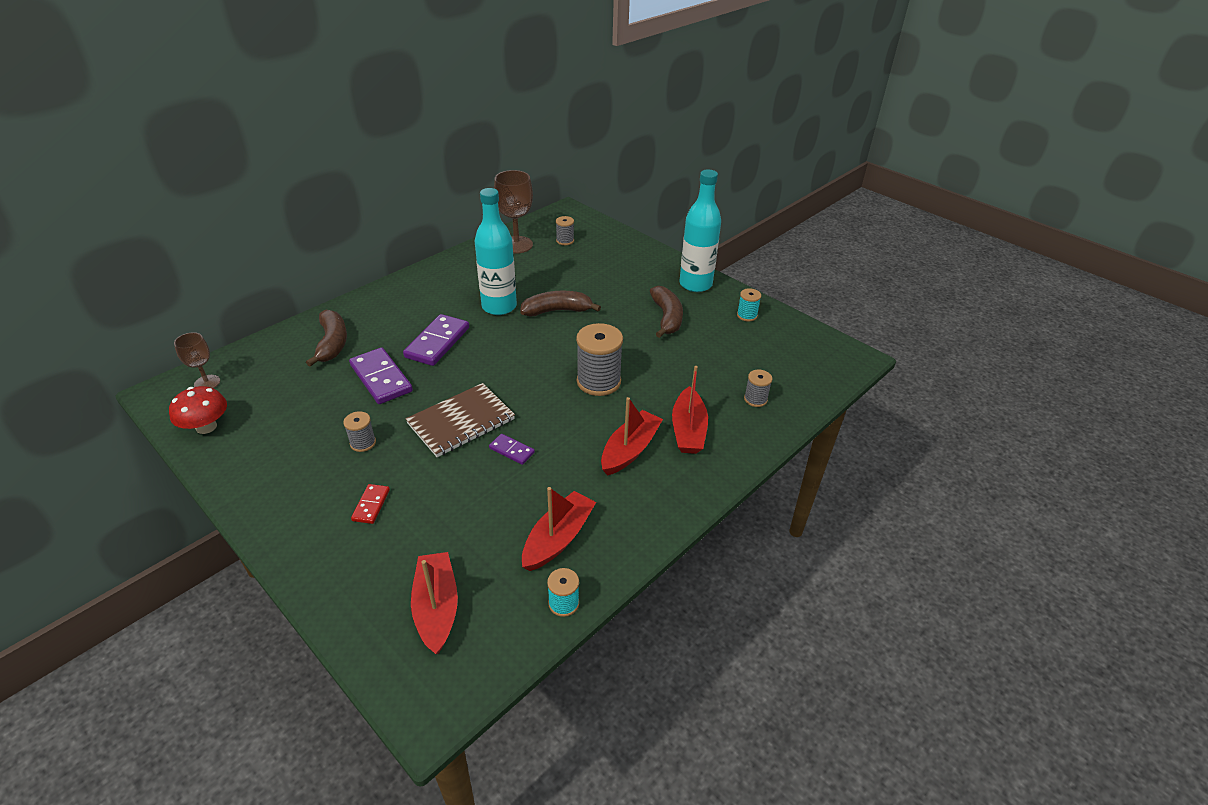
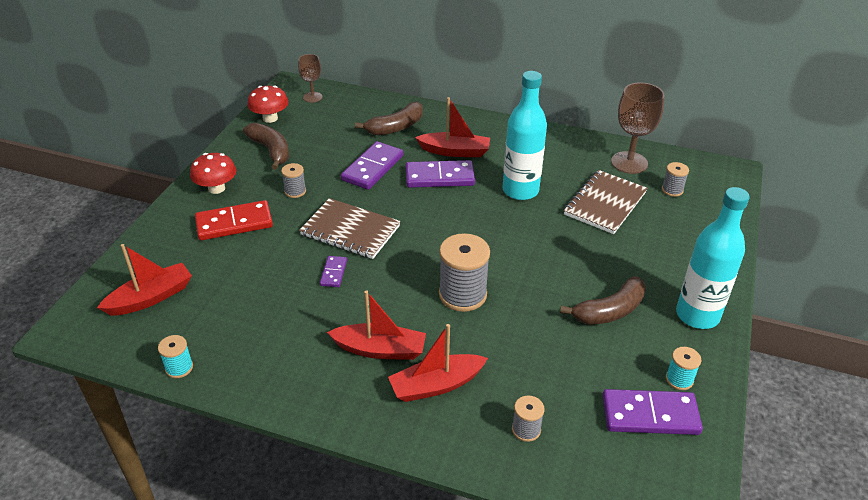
camera: 65 degrees right, 0 degrees up
red domino [351,484,390,524] -> red domino [195,200,273,240], size x1.93
brown banana [520,291,601,317] -> brown banana moved to [243,123,289,170]
red boat [522,487,596,571] -> red boat moved to [415,97,490,157]
none -> red mushroom [190,153,236,194]
none -> brown notebook [564,170,647,234]
none -> purple domino [602,389,703,435]

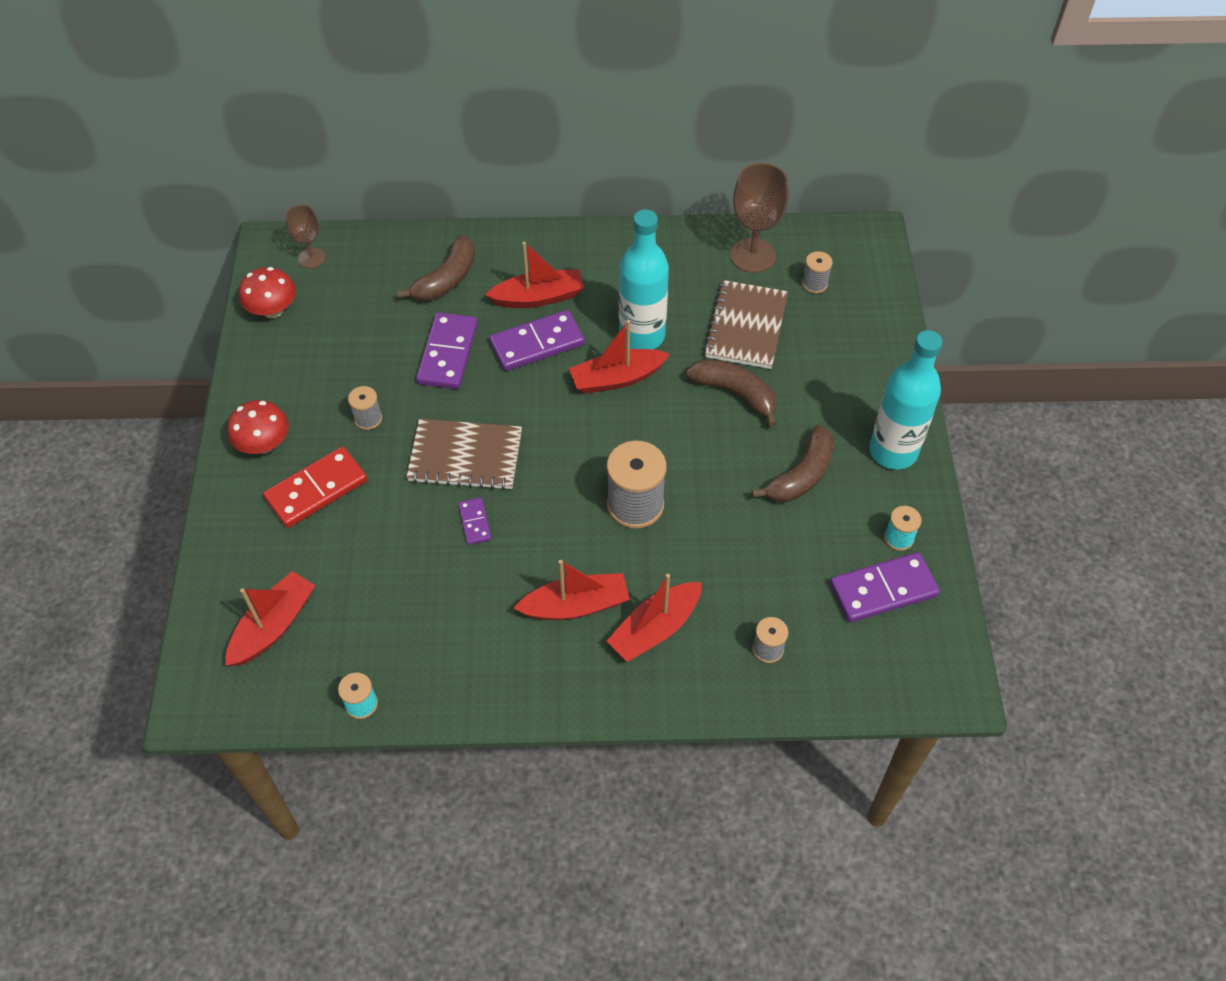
camera: 20 degrees left, 15 degrees up
brown banana [243,123,289,170] -> brown banana moved to [686,359,777,427]
none -> red boat [569,320,670,394]

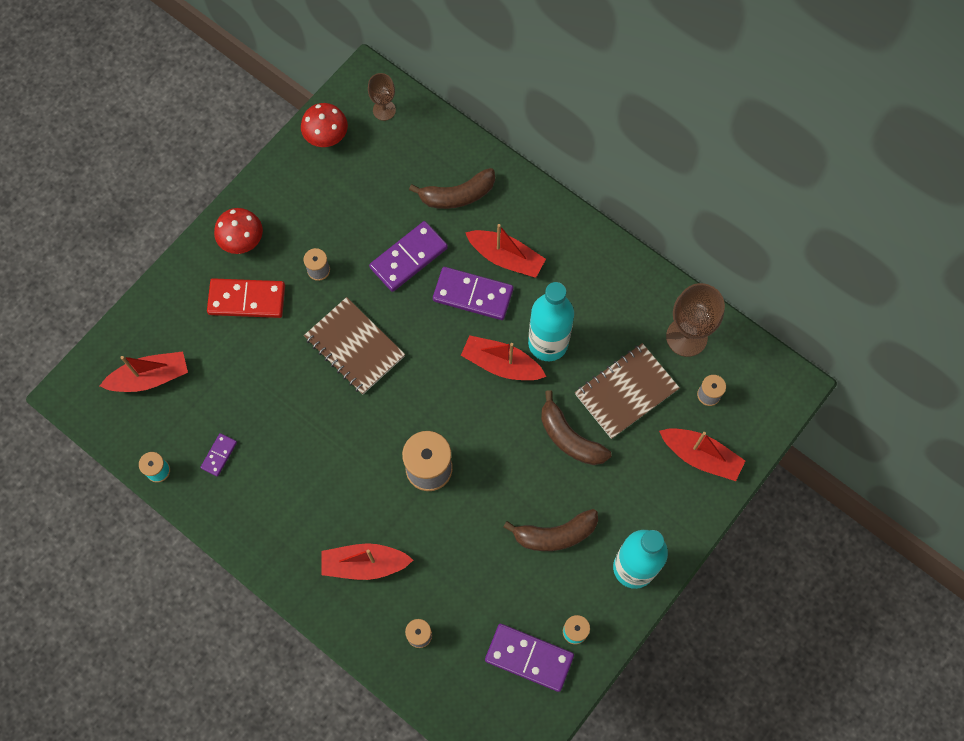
camera: 40 degrees right, 15 degrees up
purple domino [458,498,491,545] -> purple domino moved to [200,433,237,477]
red boat [513,560,630,620] -> red boat moved to [659,428,745,481]
brown banana [686,359,777,427] -> brown banana turned 150 degrees clockwise [541,390,611,465]

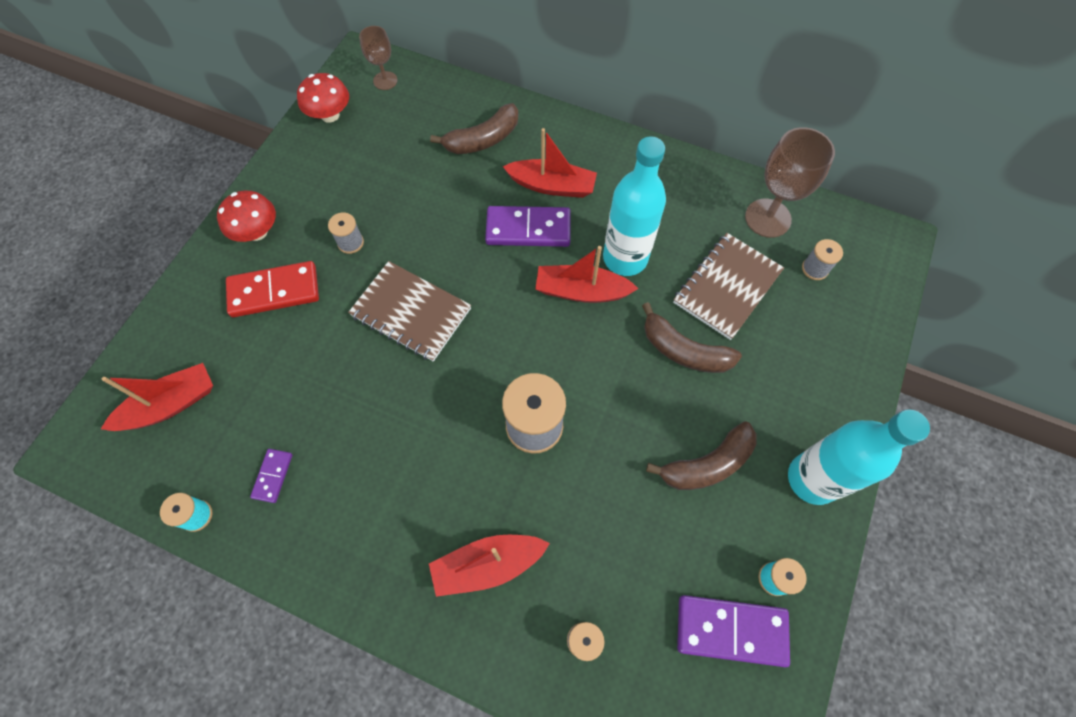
camera: 15 degrees left, 5 degrees down
purple domino [369,221,448,292] -> none
red boat [659,428,745,481] -> none

